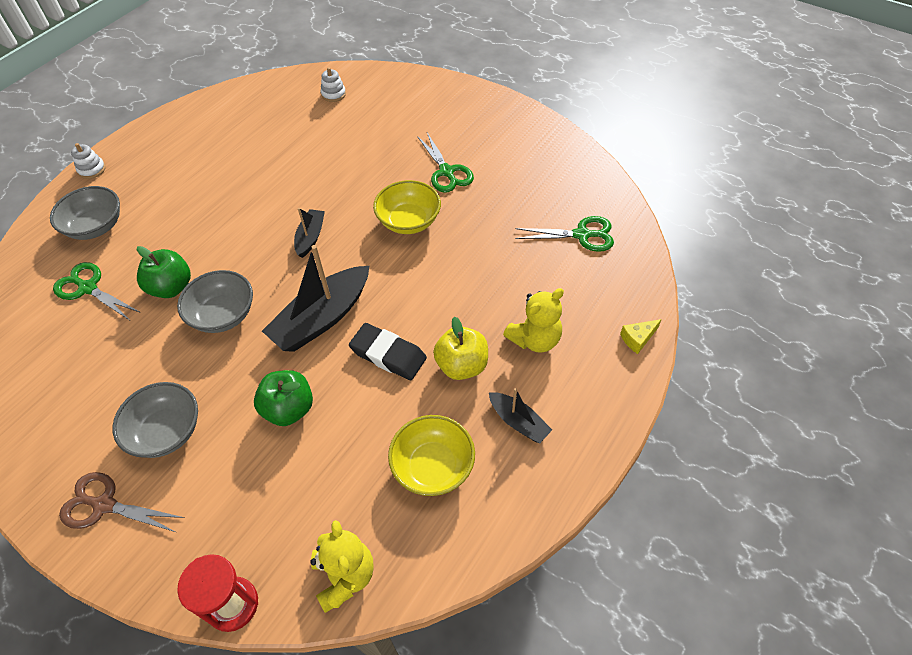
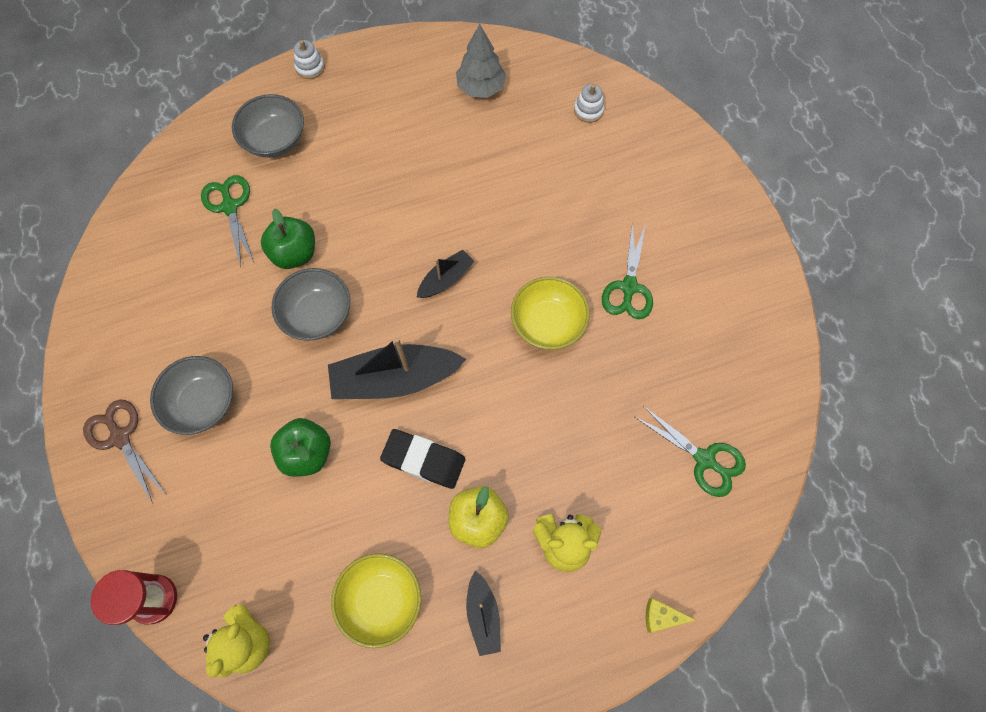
camera: 35 degrees right, 15 degrees up
black eraser [349,323,427,380] -> black eraser turned 45 degrees counterclockwise [380,429,465,489]
none -> grey tree [456,24,506,98]

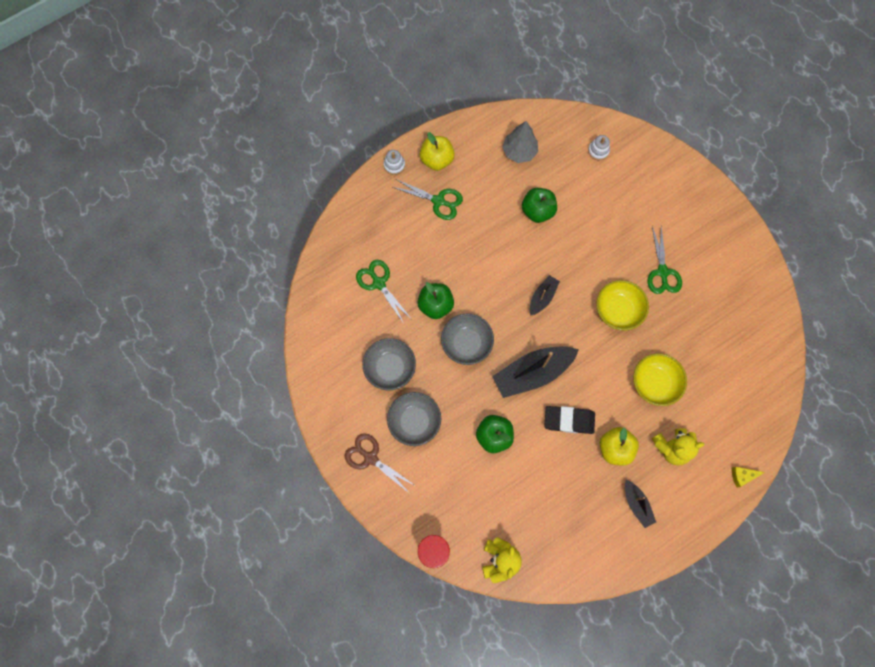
camera: 15 degrees left, 5 degrees up
grey bowl [232,94,304,158] -> grey bowl moved to [363,338,416,390]
yellow bowl [331,553,421,648] -> yellow bowl moved to [633,353,687,406]
green scissors [635,406,746,497] -> green scissors moved to [393,179,463,220]
none -> yellow apple [420,132,455,171]
none -> green apple [522,188,557,223]

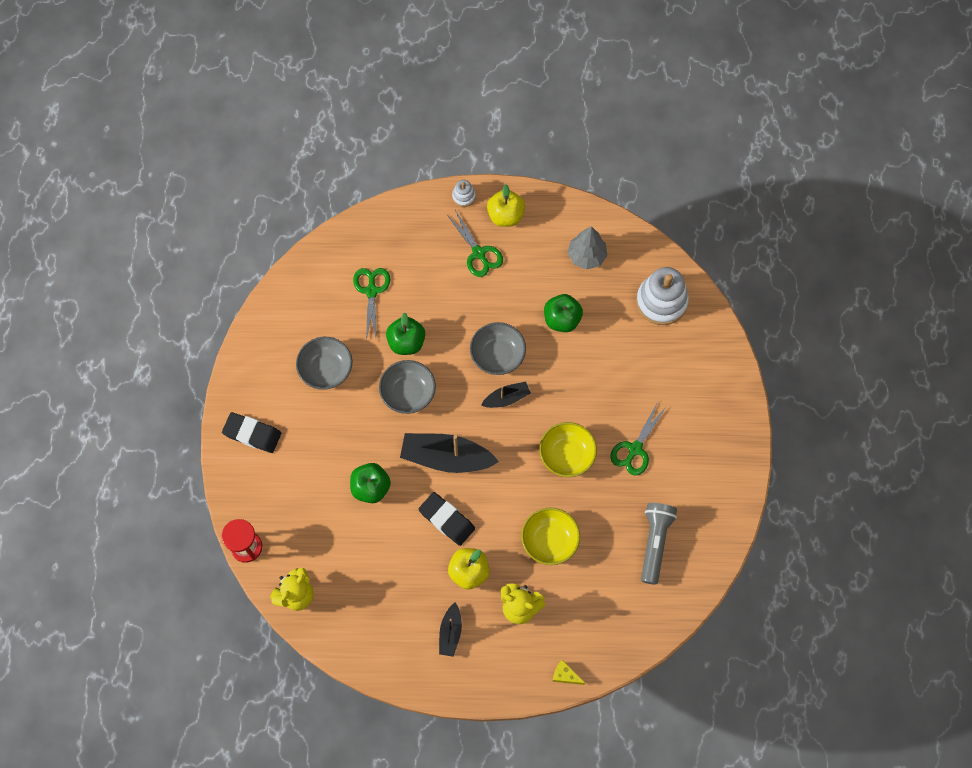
camera: 35 degrees right, 5 degrees down
brown scissors [345,433,414,493] -> black eraser [222,412,281,453]
grey bowl [387,392,441,446] -> grey bowl moved to [470,322,526,375]
white stacking toy [588,135,610,160] -> white stacking toy [636,267,689,325], size x2.14
none -> grey flashlight [641,503,677,585]

